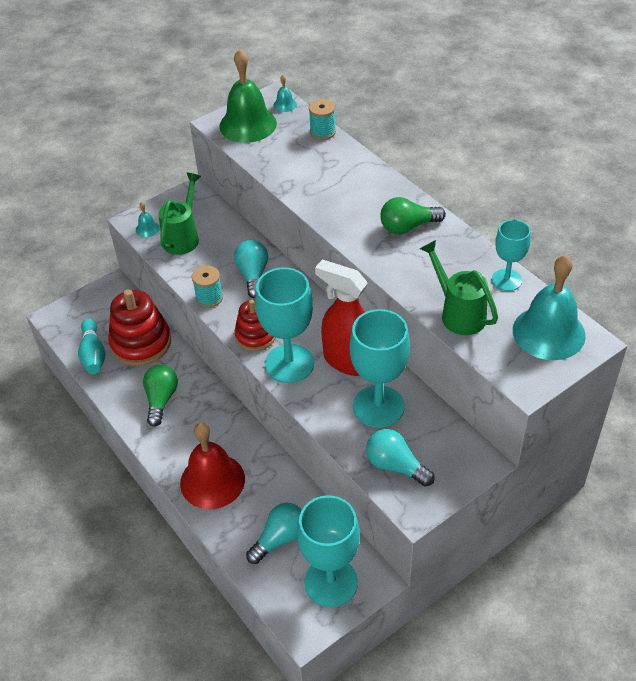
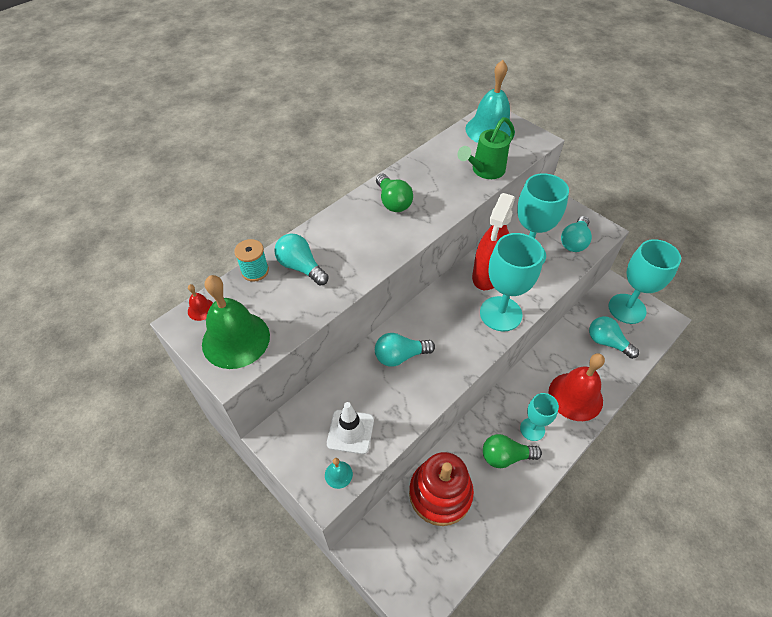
camera: 100 degrees left, 5 degrees up
turquoise bowling pin [78,318,105,374] -> none
green watering can [158,173,201,255] -> white traffic cone [327,402,374,454]
turquoise spool [192,266,223,308] -> none
red stacking toy [235,299,276,351] -> none
turquoise bell [273,75,297,112] -> red bell [188,284,213,321]
turquoise goblet [492,220,531,291] -> turquoise goblet moved to [520,393,559,441]
none -> turquoise light bulb [274,233,329,286]

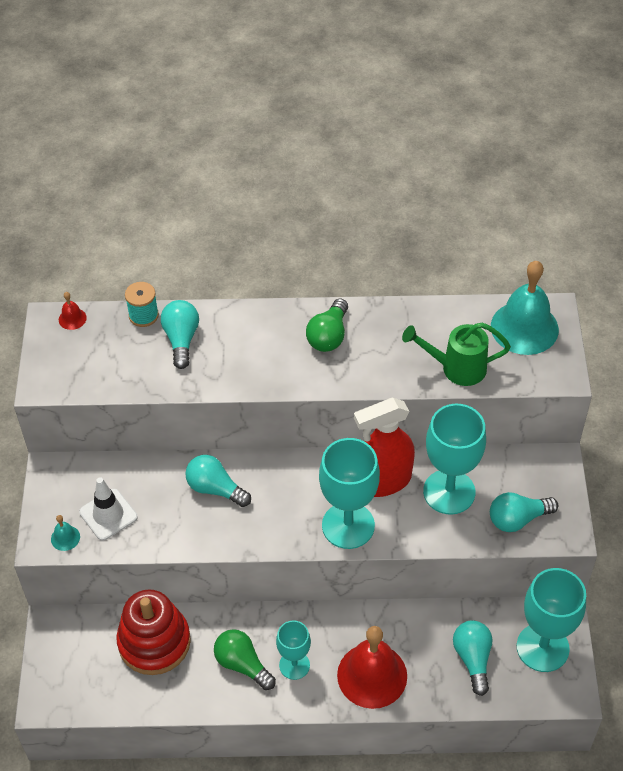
camera: 45 degrees right, 0 degrees up
green bell [202,275,270,369] -> none

